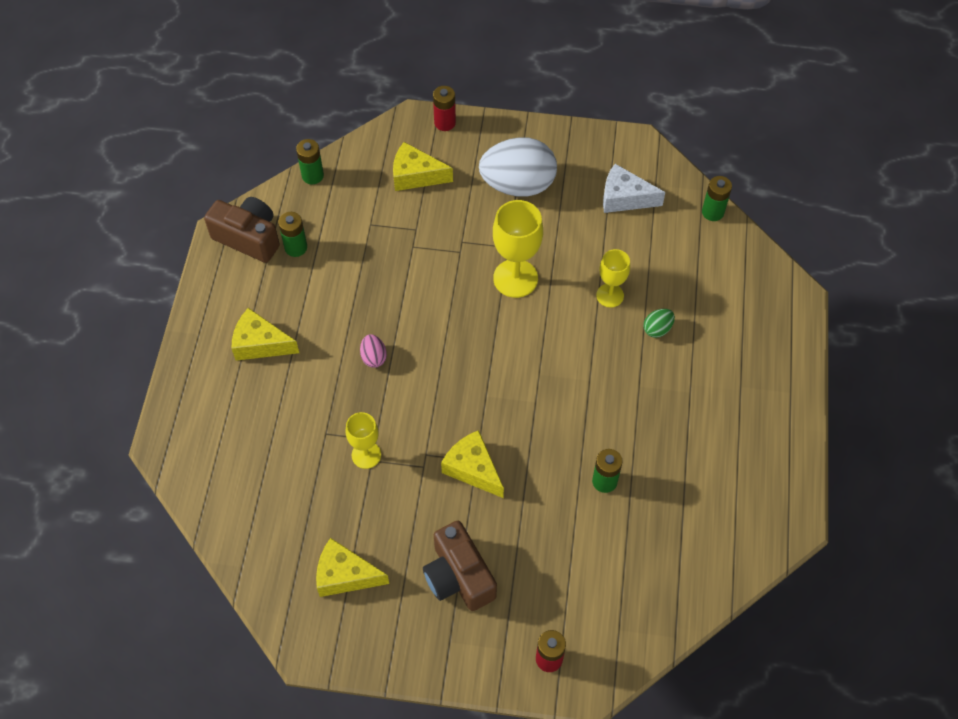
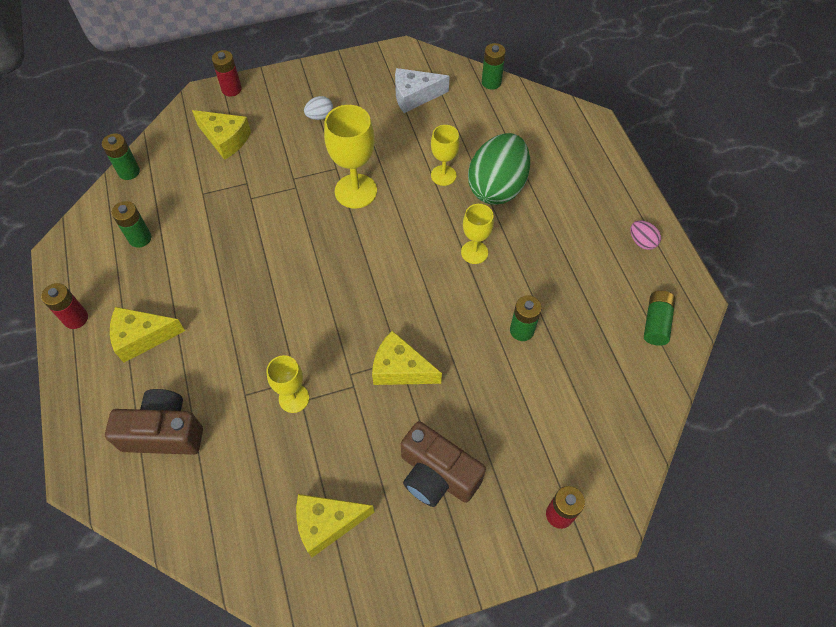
camera: 25 degrees left, 0 degrees up
brown camera [204,197,280,263] -> brown camera moved to [105,389,203,455]
pink egg [360,334,387,368] -> pink egg moved to [630,221,661,250]
yellow cheese [393,142,453,191] -> yellow cheese turned 135 degrees counterclockwise [192,110,251,160]
white egg [479,137,557,197] -> white egg [304,96,333,120], size x0.42
green egg [644,309,675,338] -> green egg [468,133,530,205], size x2.40
none -> red battery [41,283,88,329]
none -> yellow goblet [461,204,494,264]
none -> green battery [644,291,676,346]

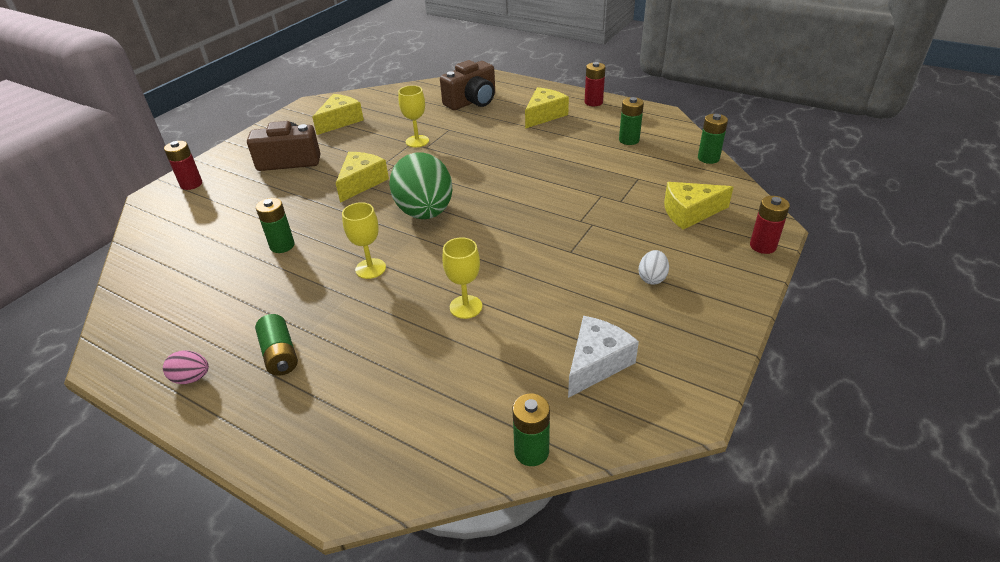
camera: 140 degrees right, 20 degrees down
yellow goblet [324,105,377,208] -> none
yellow cheese [372,330,442,385] -> yellow cheese turned 45 degrees counterclockwise [336,152,389,203]
green egg [468,133,530,205] -> green egg moved to [389,152,452,219]
green battery [644,291,676,346] -> green battery moved to [255,314,298,376]

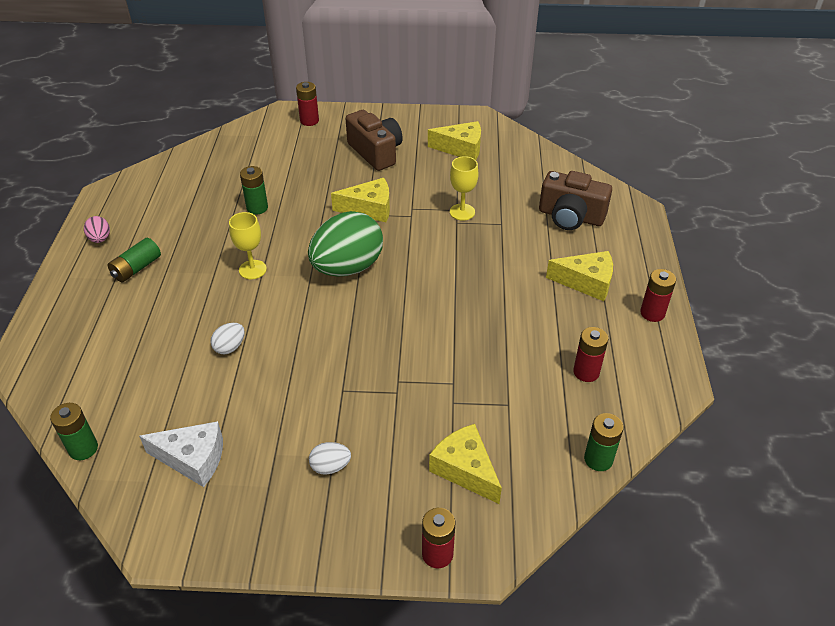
camera: 60 degrees right, 5 degrees up
yellow goblet [443,237,482,319] -> white egg [211,323,245,354]
green battery [619,97,644,145] -> red battery [573,327,609,382]

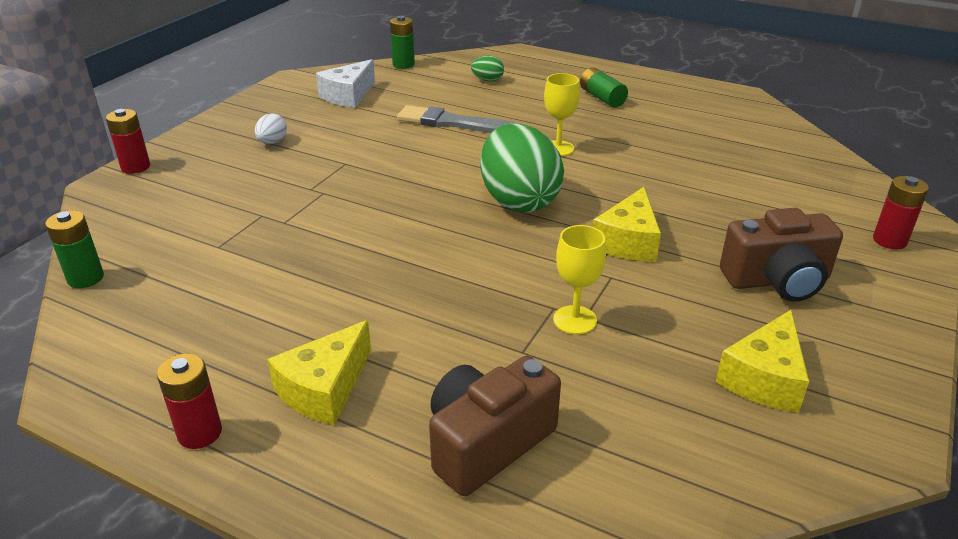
camera: 115 degrees right, 10 degrees down
pink egg [84,216,110,243] -> none
white egg [211,323,245,354] -> grey brush [397,105,519,133]
green battery [240,166,268,215] -> none
yellow cheese [429,424,502,504] -> none
red battery [573,327,609,382] -> none
none -> green egg [471,56,504,81]

